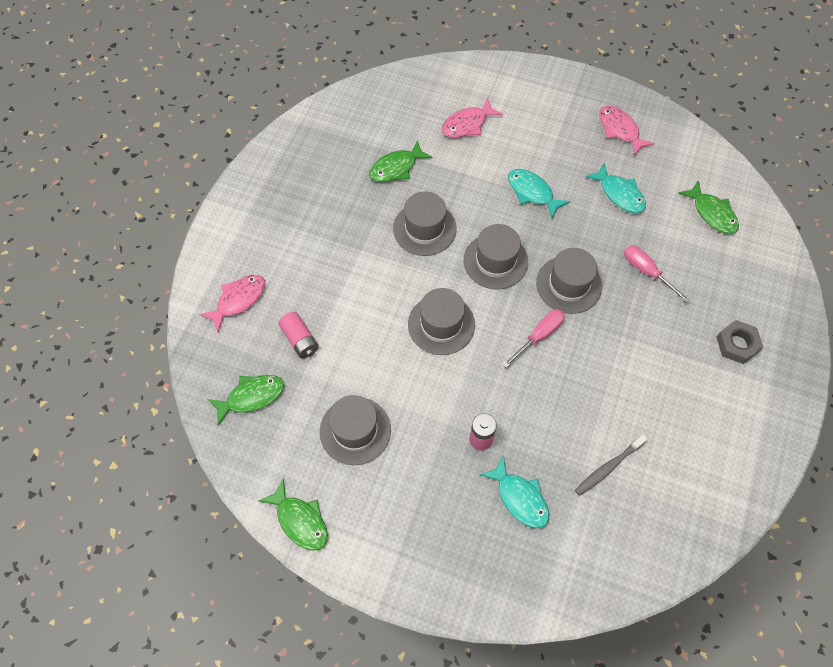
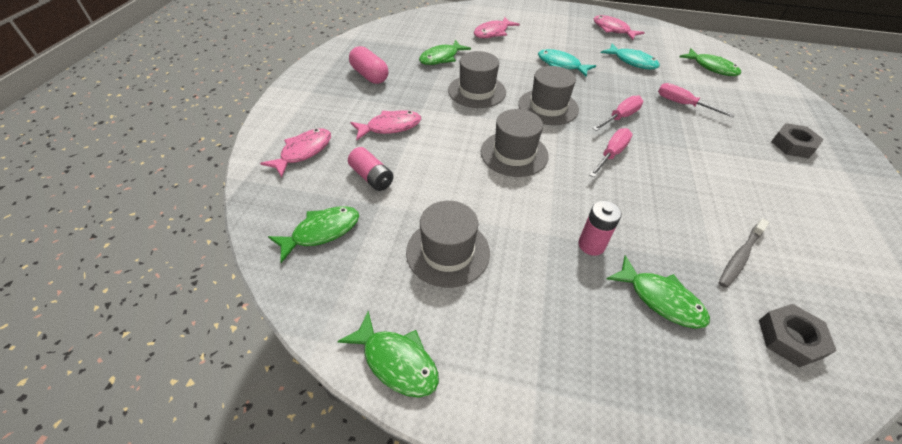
camera: 10 degrees left, 15 degrees down
turquoise fish [480,455,549,528] -> green fish [606,255,710,329]
grey hat [536,248,602,314] -> pink screwdriver [592,95,643,131]
none -> pink capsule [349,46,388,84]
none -> pink fish [350,110,421,141]
none -> grey nut [759,304,837,368]

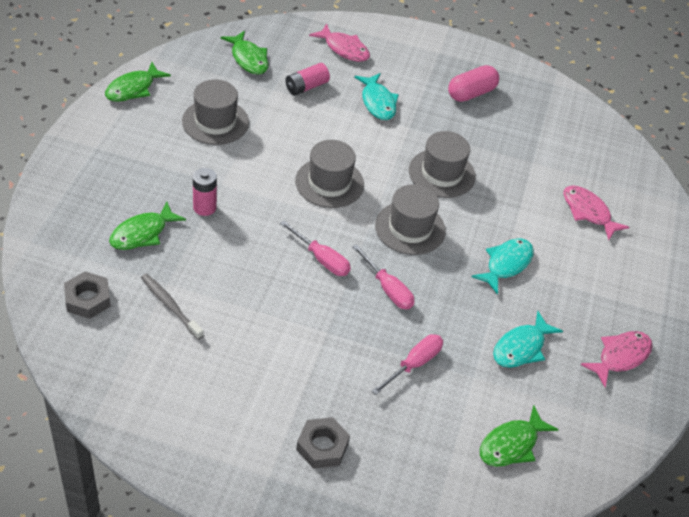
camera: 90 degrees right, 0 degrees up
pink fish [350,110,421,141] -> turquoise fish [354,73,399,120]
green fish [419,40,471,65] -> none

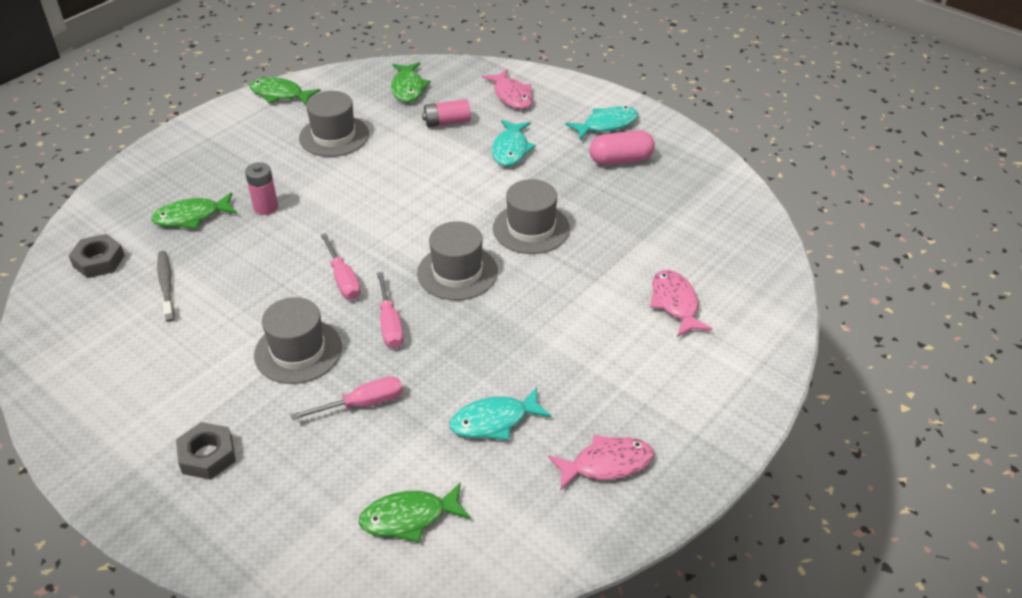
camera: 30 degrees right, 5 degrees down
green fish [105,62,171,102] -> green fish turned 45 degrees clockwise [249,77,321,105]
grey hat [295,140,364,208] -> grey hat moved to [254,297,342,384]
turquoise fish [471,238,534,295] -> turquoise fish moved to [565,106,638,140]

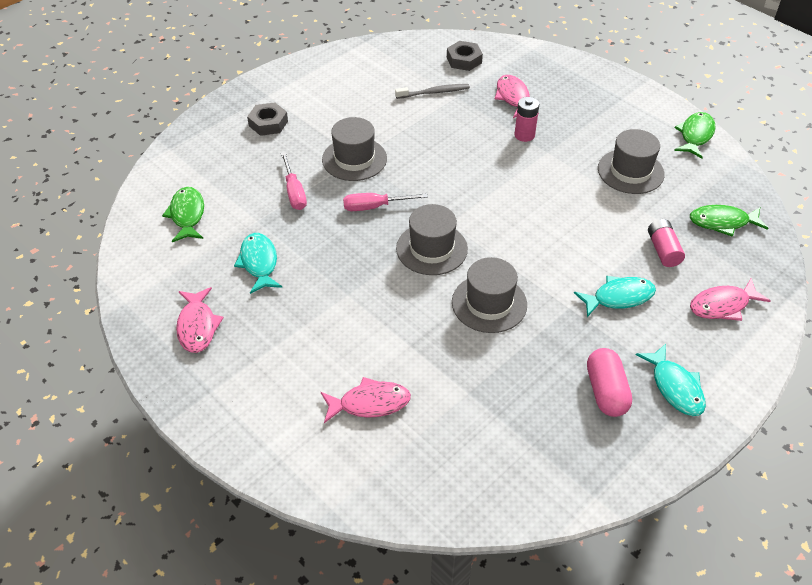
camera: 95 degrees right, 5 degrees up
green fish [151,192,237,229] -> pink fish [495,75,539,118]
pink screwdriver [321,233,361,300] -> none
turquoise fish [492,120,536,166] -> turquoise fish turned 150 degrees clockwise [574,276,656,317]

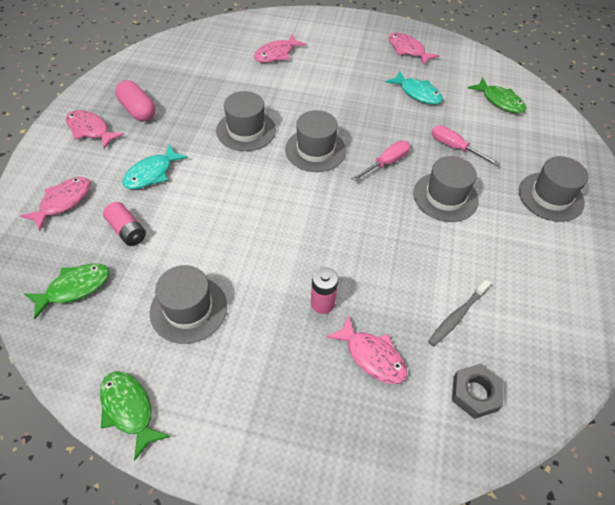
camera: 145 degrees right, 5 degrees up
grey nut [247,102,288,136] -> grey hat [519,156,588,222]
turquoise fish [636,344,706,416] -> pink fish [66,110,124,149]
green fish [674,112,716,158] -> green fish turned 150 degrees clockwise [100,371,170,461]

